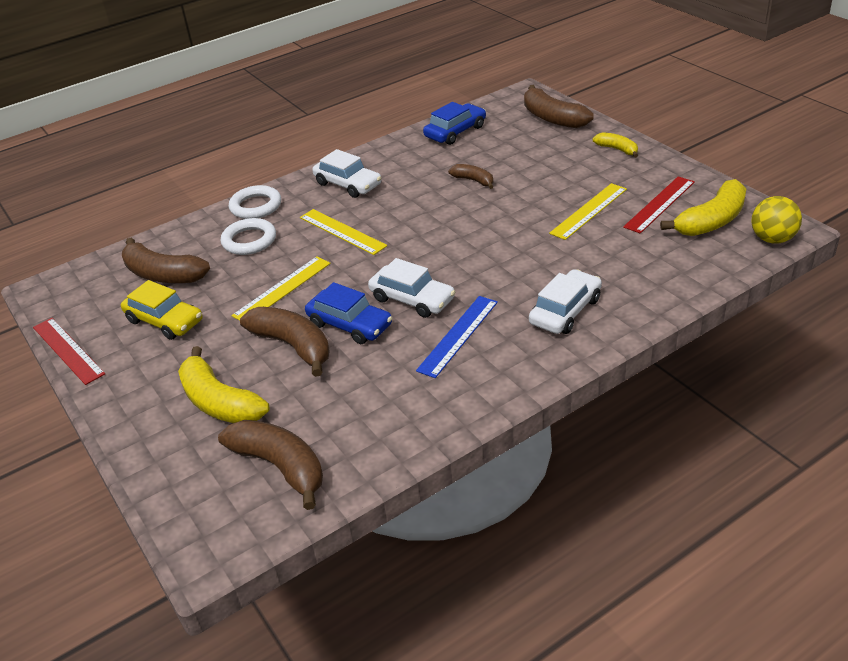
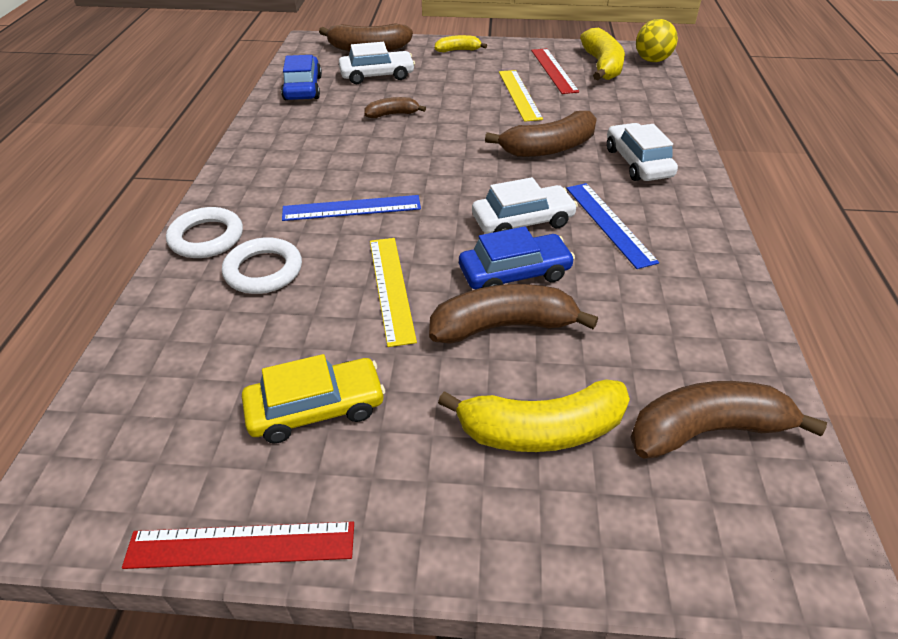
camera: 55 degrees left, 5 degrees up
brown banana [122,238,210,283] -> brown banana moved to [485,111,597,157]
yellow ruler [300,209,387,255] -> blue ruler [282,195,421,221]
white car [312,149,381,198] -> white car moved to [339,42,415,84]

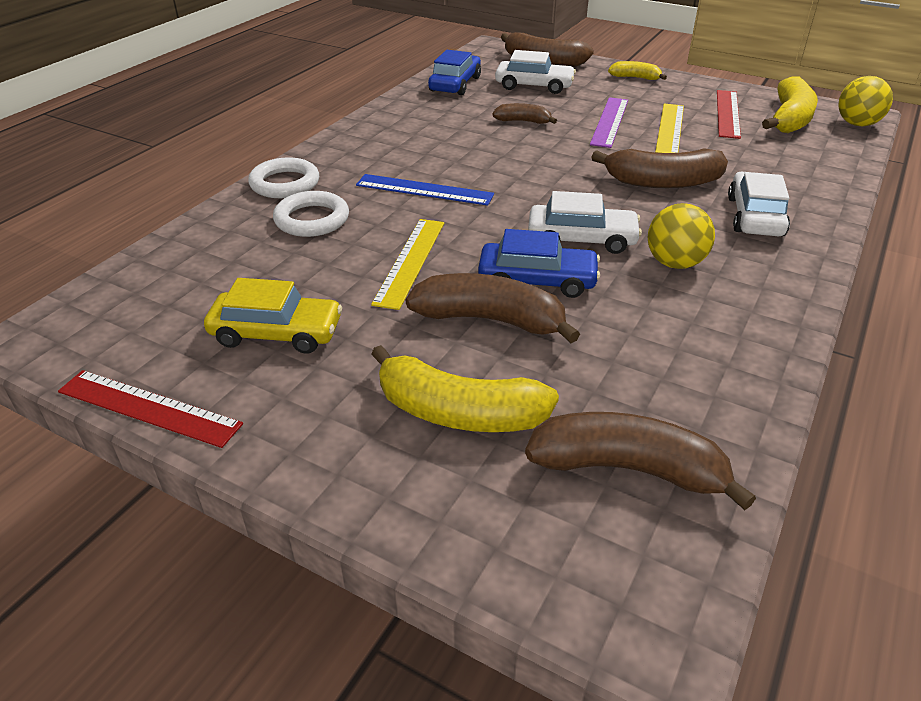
camera: 25 degrees right, 5 degrees down
blue ruler [566,183,659,269] -> yellow ball [648,203,715,269]
none -> purple ruler [590,97,628,148]

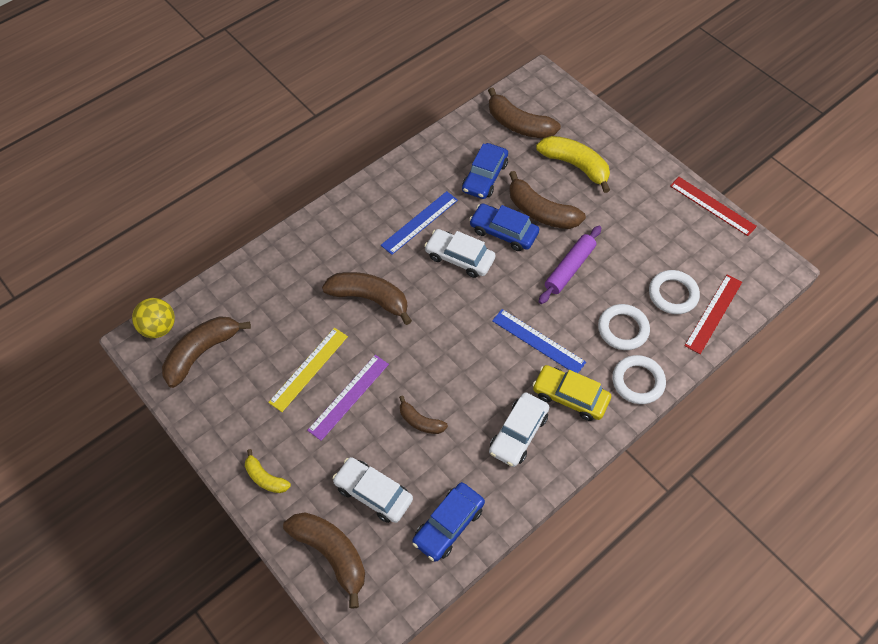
camera: 160 degrees left, 20 degrees up
yellow car [204,278,342,354] -> yellow car moved to [533,365,611,421]
yellow ruler [371,219,444,310] -> purple rolling pin [539,226,601,304]
yellow ball [648,203,715,269] -> blue ruler [381,191,458,255]
red ruler [717,90,741,139] -> red ruler moved to [684,275,742,354]
white car [728,172,790,236] -> white car moved to [489,392,549,467]
yellow banana [762,76,818,133] -> brown banana [162,316,251,388]
none -> blue car [462,143,508,199]
none -> white ring [649,270,700,314]

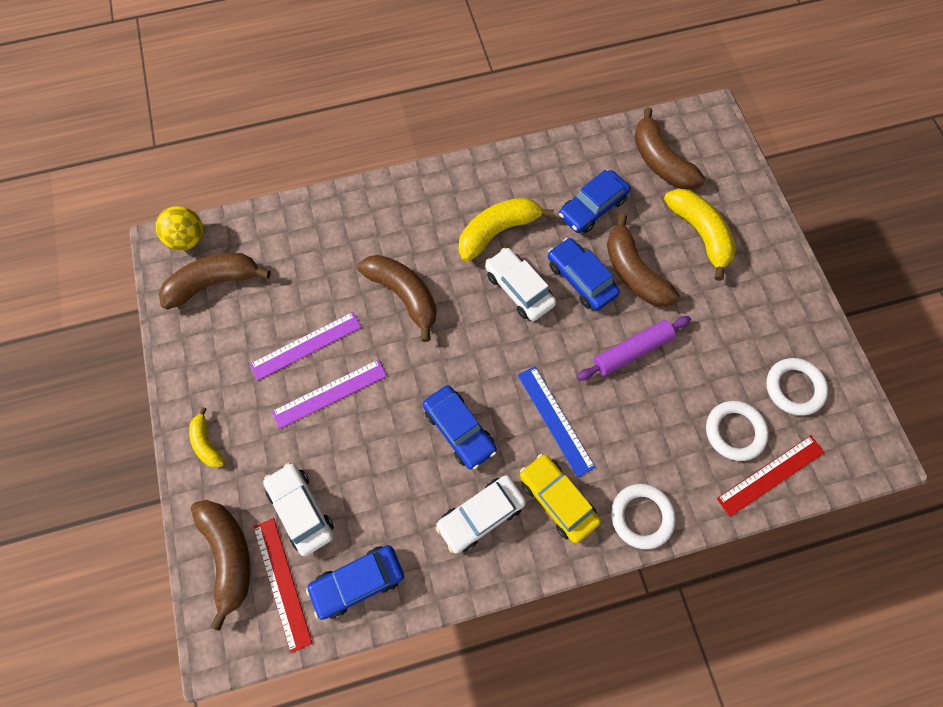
camera: 25 degrees right, 10 degrees up
yellow ruler [268,328,348,412] -> purple ruler [250,312,362,381]
blue ruler [381,191,458,255] -> yellow banana [459,198,554,262]
brown banana [399,395,448,434] -> none
white ring [598,304,650,350] -> white ring moved to [766,358,828,416]
red ruler [670,177,757,236] -> red ruler moved to [253,518,312,653]
none -> blue car [422,385,497,470]

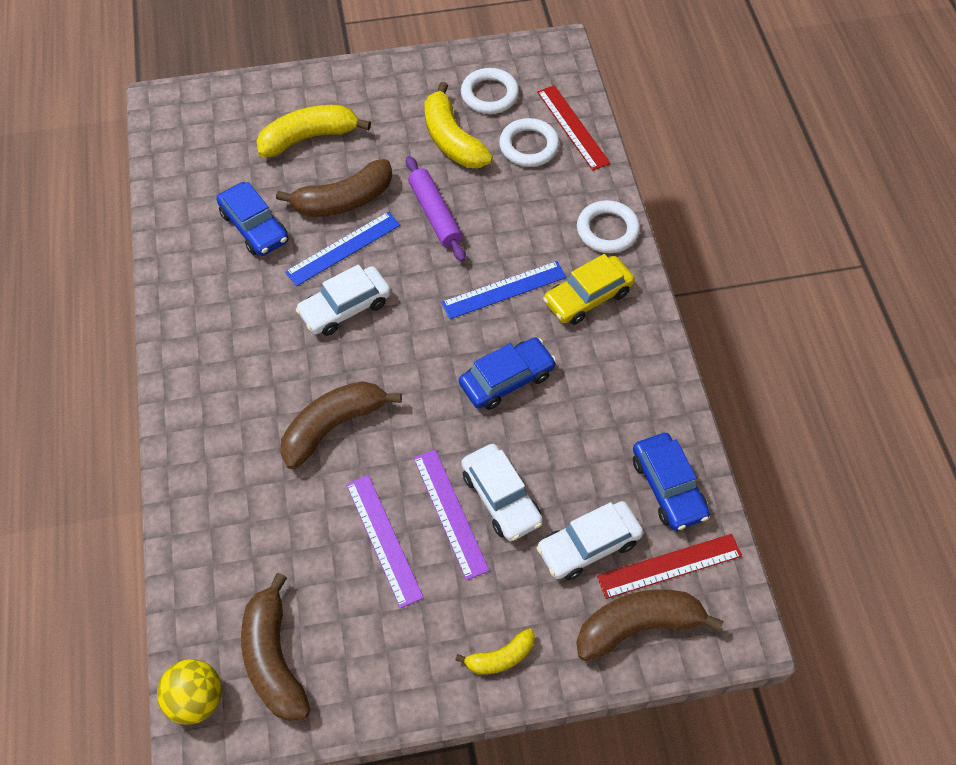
camera: 85 degrees left, 10 degrees down
white car [435,475,526,554] -> white car moved to [461,444,543,541]
yellow banana [459,198,554,262] -> yellow banana moved to [424,82,493,168]
blue car [548,238,620,311] -> blue ruler [285,212,400,286]
brown banana [634,107,705,190] -> none

